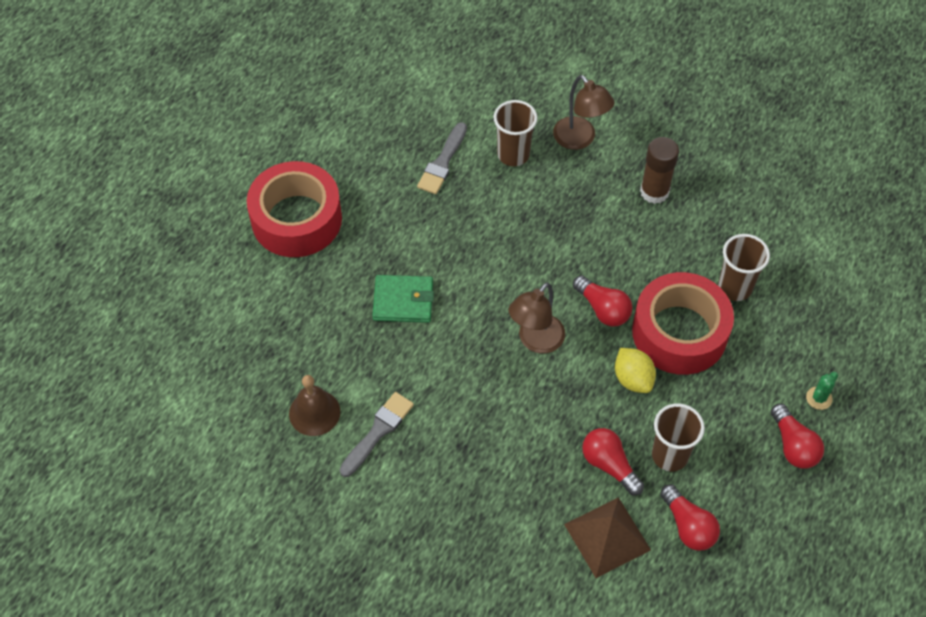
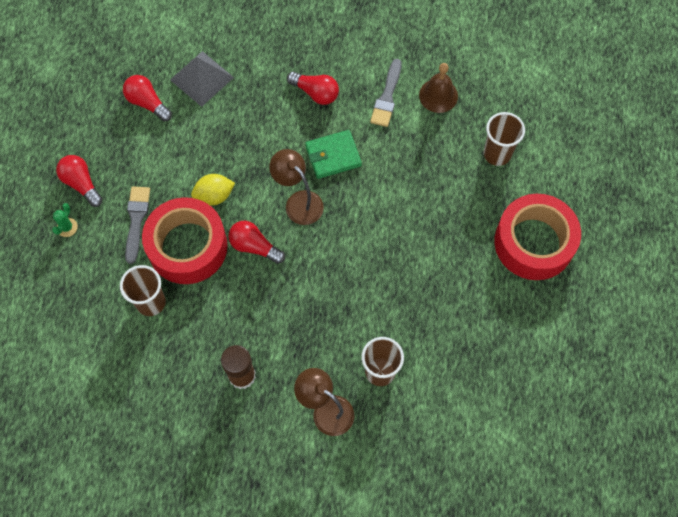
camera: 160 degrees right, 10 degrees up
green wallet [372,275,434,323] -> green wallet moved to [305,130,362,179]
grey brush [417,122,467,194] -> grey brush moved to [125,186,150,264]
brown lamp [509,282,565,353] -> brown lamp turned 60 degrees counterclockwise [269,149,324,225]
brown pyramid [564,497,651,578] -> grey pyramid [170,51,234,107]
red light bulb [582,428,644,495] -> red light bulb moved to [287,72,339,105]
yellow lemon [615,348,656,393] -> yellow lemon turned 60 degrees counterclockwise [191,174,235,206]
brown cup [652,403,705,472] -> brown cup moved to [484,112,525,166]

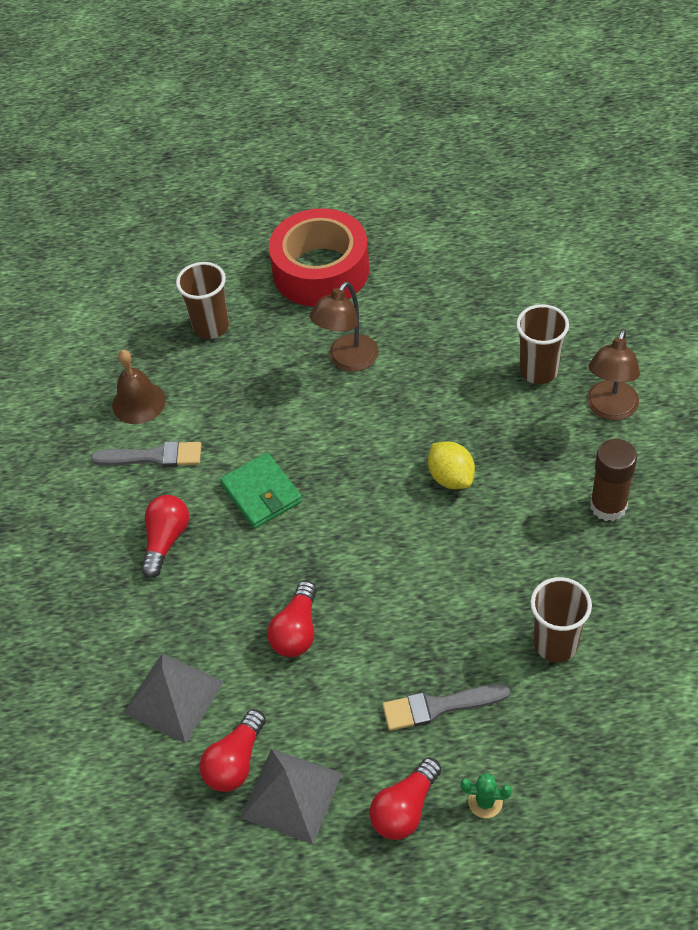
camera: 100 degrees left, 15 degrees down
red tape [142,197,228,284] -> none
yellow lemon [191,174,235,206] -> yellow lemon moved to [428,441,475,489]
red light bulb [228,221,285,264] -> red light bulb moved to [267,581,317,657]
brown lamp [269,149,324,225] -> brown lamp moved to [310,282,379,372]
none -> grey pyramid [241,749,342,844]

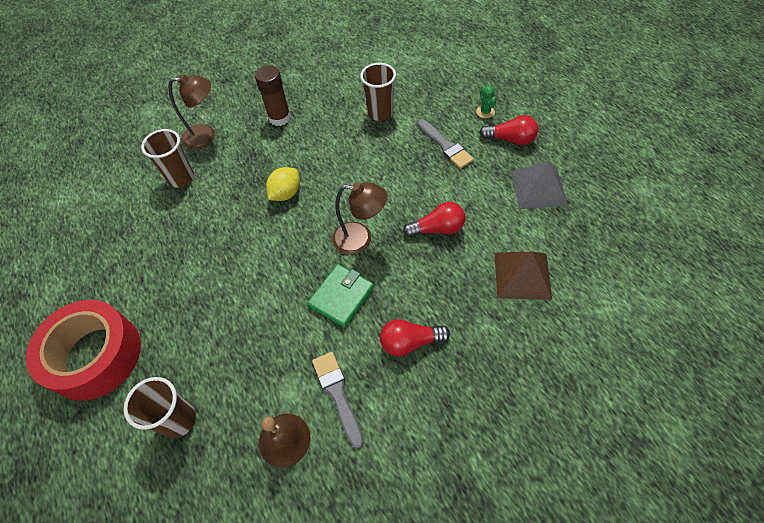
camera: 115 degrees left, 5 degrees up
grey pyramid [123,653,224,744] -> brown pyramid [494,252,552,300]
red light bulb [200,709,266,792] -> none
brown lamp [310,282,379,372] -> brown lamp moved to [332,182,387,255]

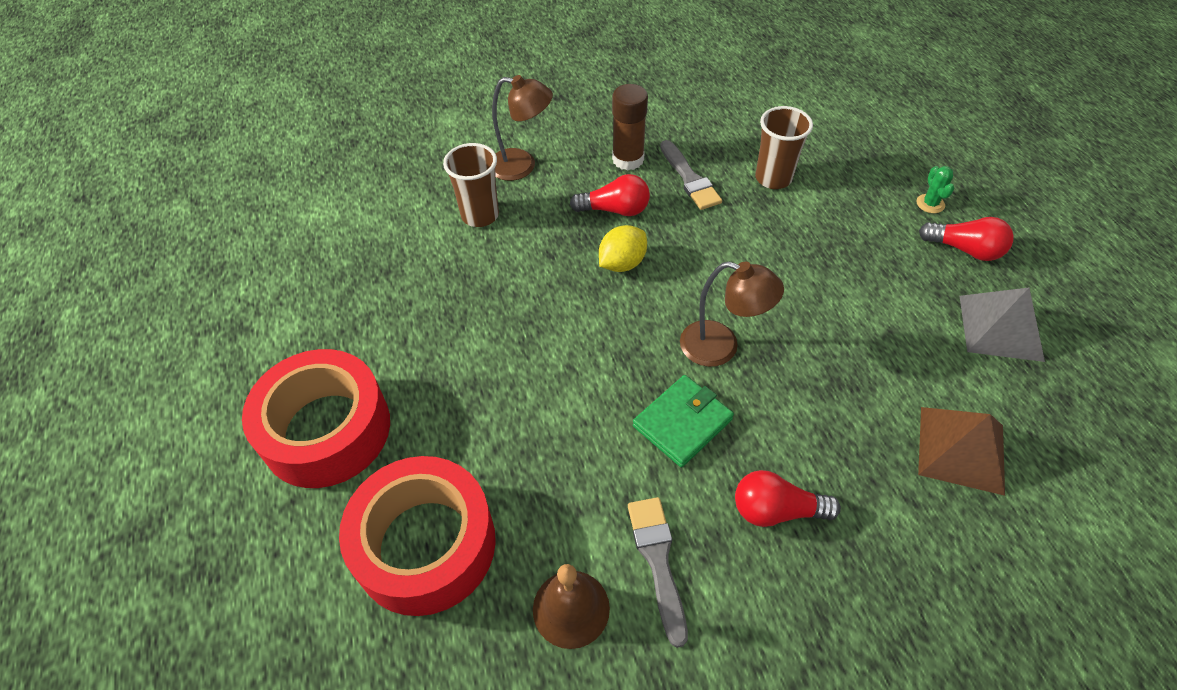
camera: 10 degrees right, 5 degrees down
brown cup [124,377,196,438] -> red tape [339,456,496,616]
red light bulb [403,202,465,237] -> red light bulb moved to [570,174,650,216]
grey brush [417,119,474,169] -> grey brush moved to [660,140,722,210]

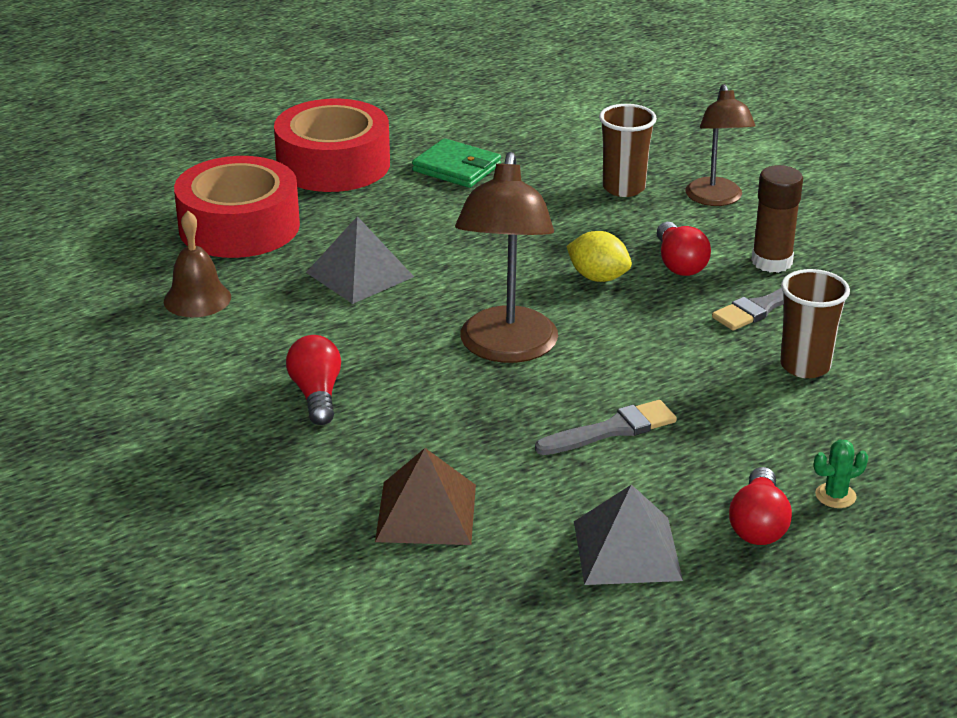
camera: 75 degrees right, 20 degrees down
grey brush [628,497,688,648] -> grey brush moved to [535,400,677,455]
green wallet [633,375,734,467] -> green wallet moved to [412,138,501,188]
brown lamp [680,261,784,367] -> brown lamp [455,152,558,363], size x1.52
none -> grey pyramid [306,216,414,304]

